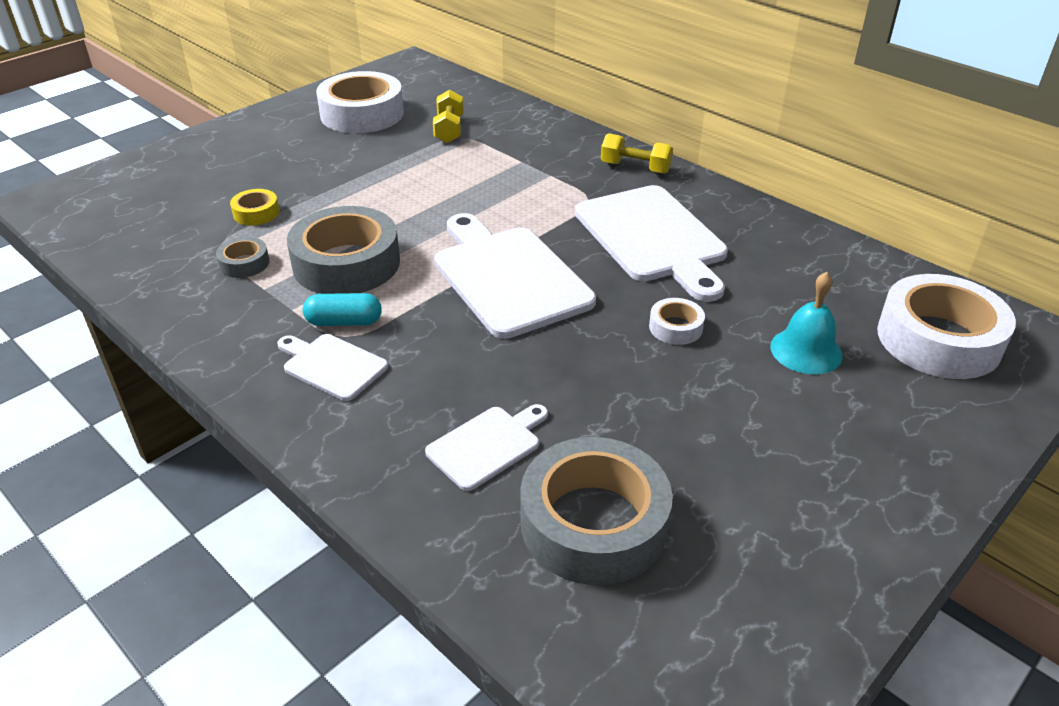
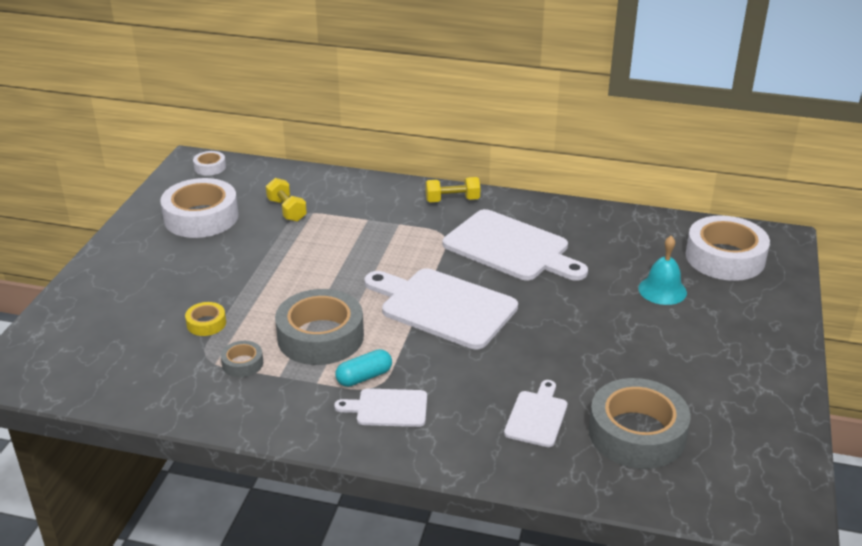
camera: 30 degrees left, 5 degrees down
white tape [649,298,705,345] -> white tape moved to [193,151,226,176]

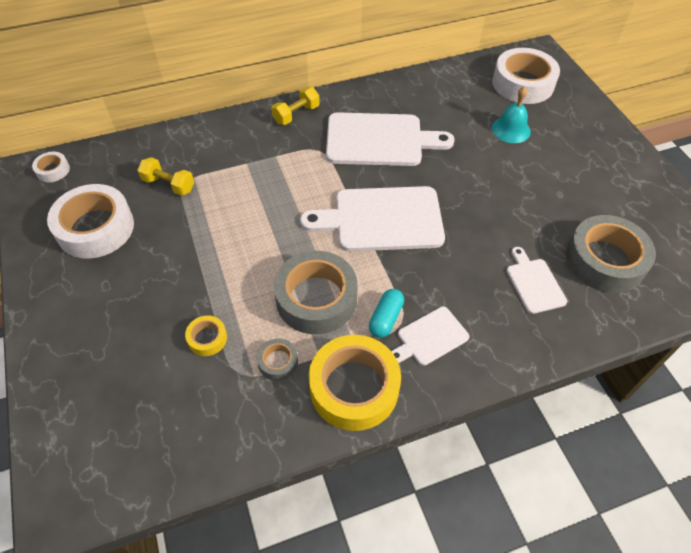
camera: 35 degrees left, 20 degrees up
none -> yellow tape [309,335,401,431]

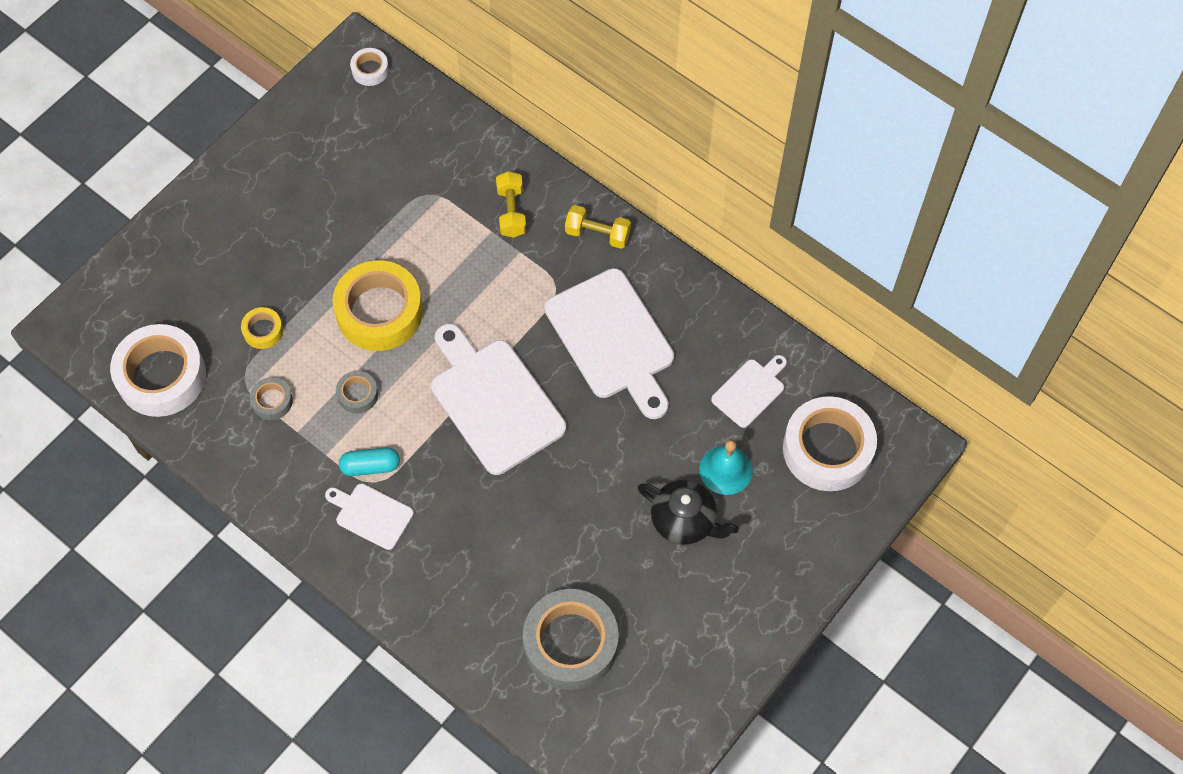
camera: 60 degrees right, 10 degrees up
white tape [47,184,134,259] -> white tape moved to [110,324,206,417]
yellow dumbbell [137,157,194,196] -> yellow dumbbell moved to [496,171,526,238]
grey tape [274,251,358,334] -> grey tape [336,371,378,413], size x0.46
yellow tape [309,335,401,431] -> yellow tape moved to [333,260,423,351]
white cutting board [506,247,567,314] -> white cutting board moved to [711,355,787,428]
none -> black teapot [638,480,739,545]

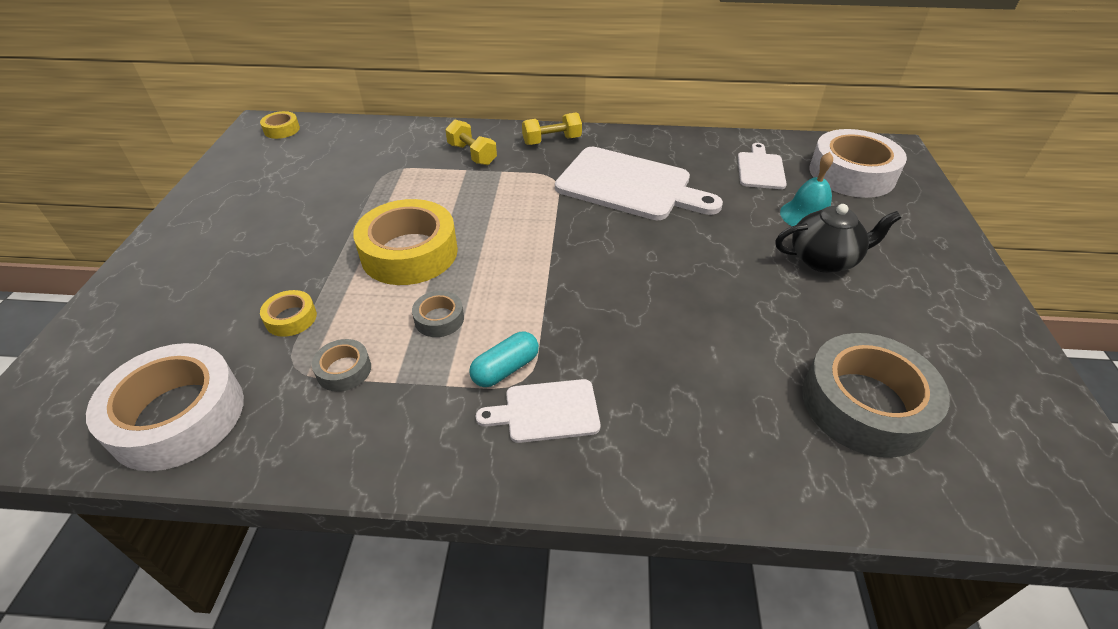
camera: 35 degrees left, 20 degrees down
white tape [350,48,389,86] -> yellow tape [260,111,300,139]
white cutting board [431,324,566,475] -> none

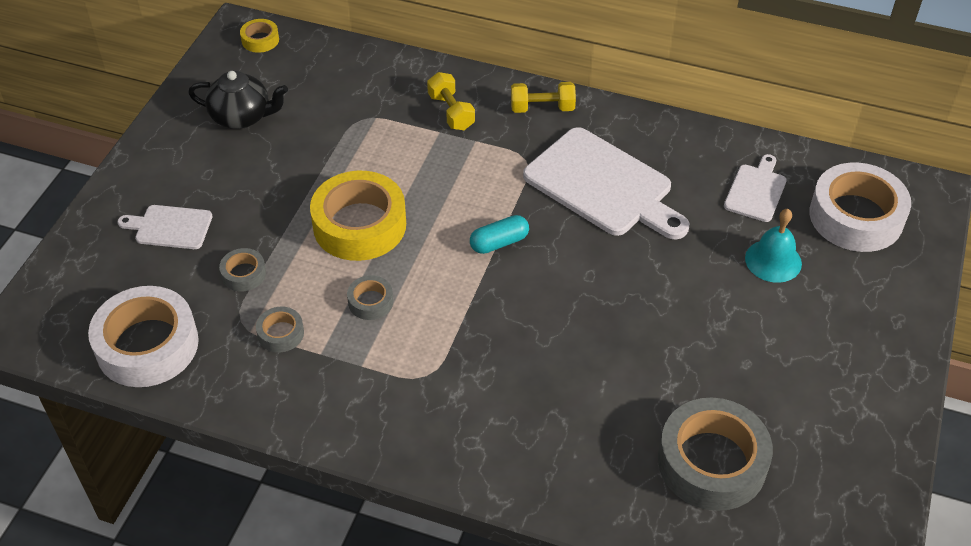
camera: 15 degrees right, 5 degrees up
yellow tape [260,290,317,337] -> grey tape [219,248,266,291]
turquoise capsule [469,331,539,387] -> turquoise capsule moved to [470,215,529,254]
white cutting board [476,379,600,443] -> white cutting board moved to [117,205,212,249]
black teapot [775,204,901,273] -> black teapot moved to [188,71,288,129]

